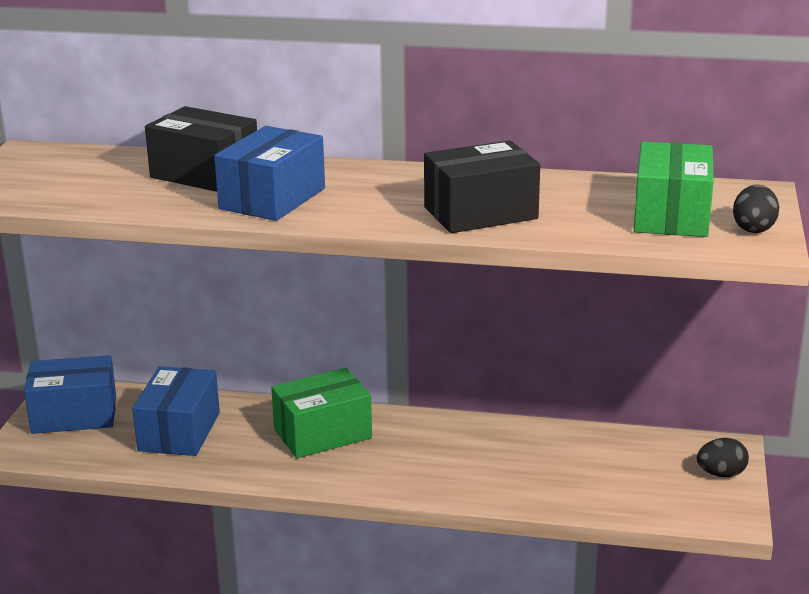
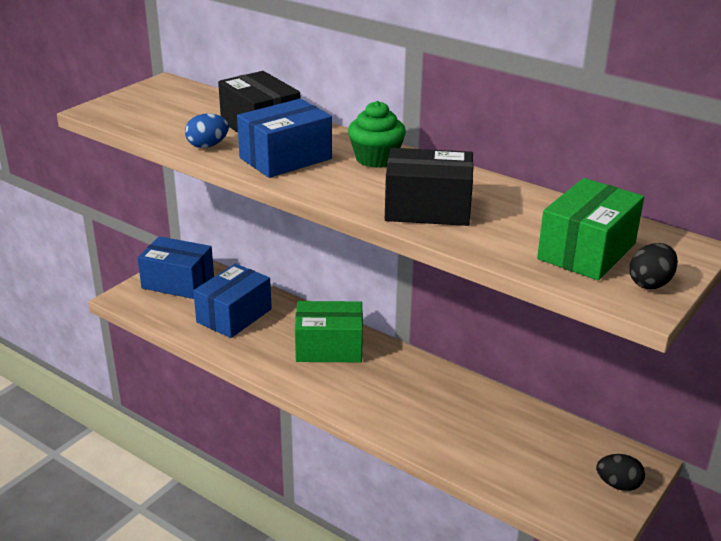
camera: 25 degrees right, 5 degrees up
none -> blue egg [185,113,229,148]
none -> green cupcake [348,101,406,168]

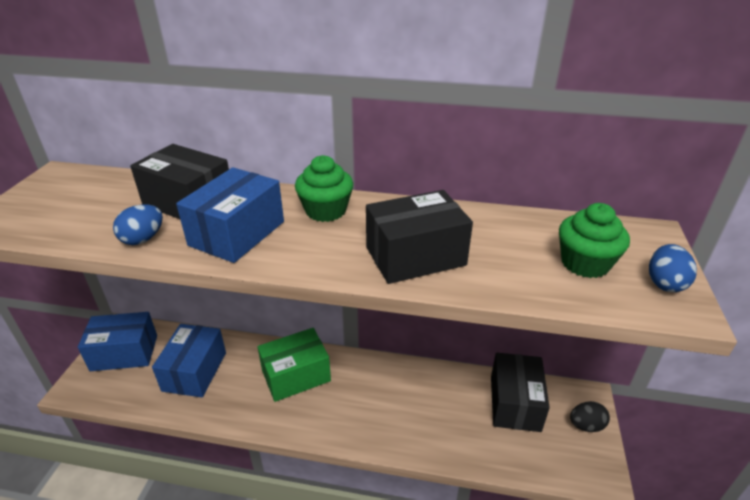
camera: 25 degrees left, 5 degrees up
green box [537,178,644,280] -> green cupcake [559,203,630,278]
black egg [629,243,678,289] -> blue egg [649,244,697,292]
none -> black box [491,353,550,432]

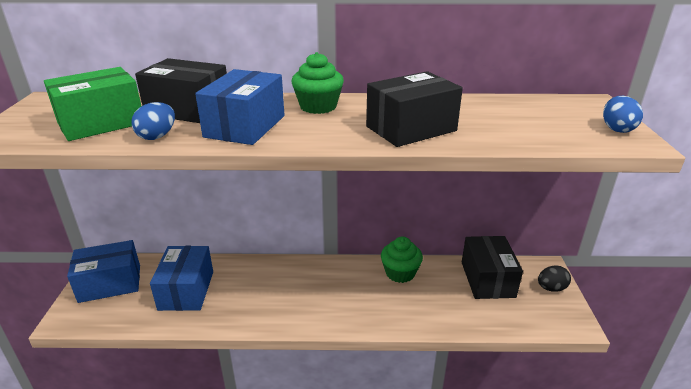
camera: 10 degrees left, 5 degrees down
green box [258,328,331,402] -> green box moved to [44,67,141,141]
green cupcake [559,203,630,278] -> green cupcake moved to [381,237,423,283]

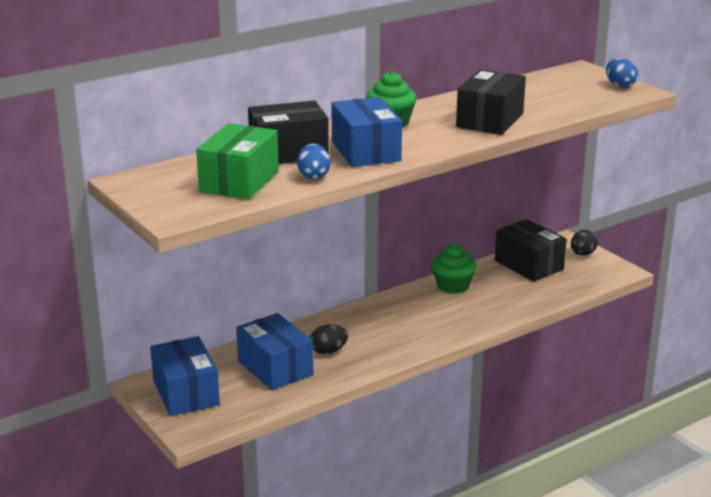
camera: 35 degrees left, 5 degrees down
blue box [67,240,140,303] -> blue box turned 60 degrees counterclockwise [150,336,220,416]
none -> black egg [310,324,348,354]

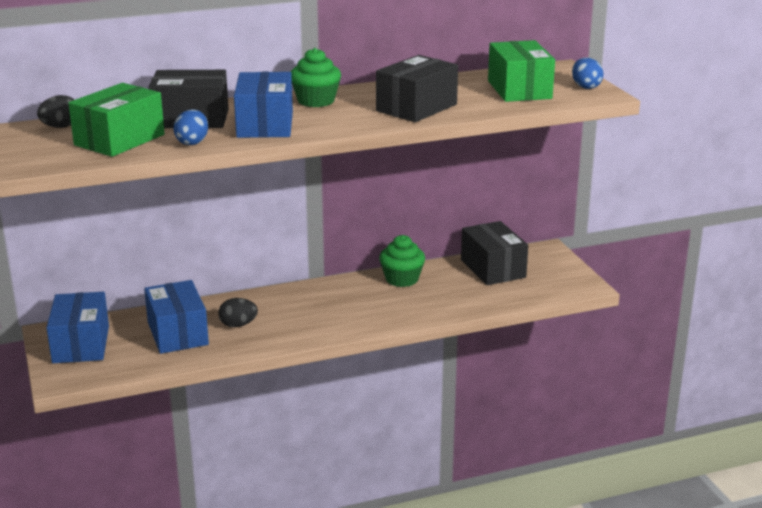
camera: 15 degrees right, 0 degrees up
black egg [571,230,598,256] -> black egg moved to [37,95,74,128]
none -> green box [488,40,555,102]

